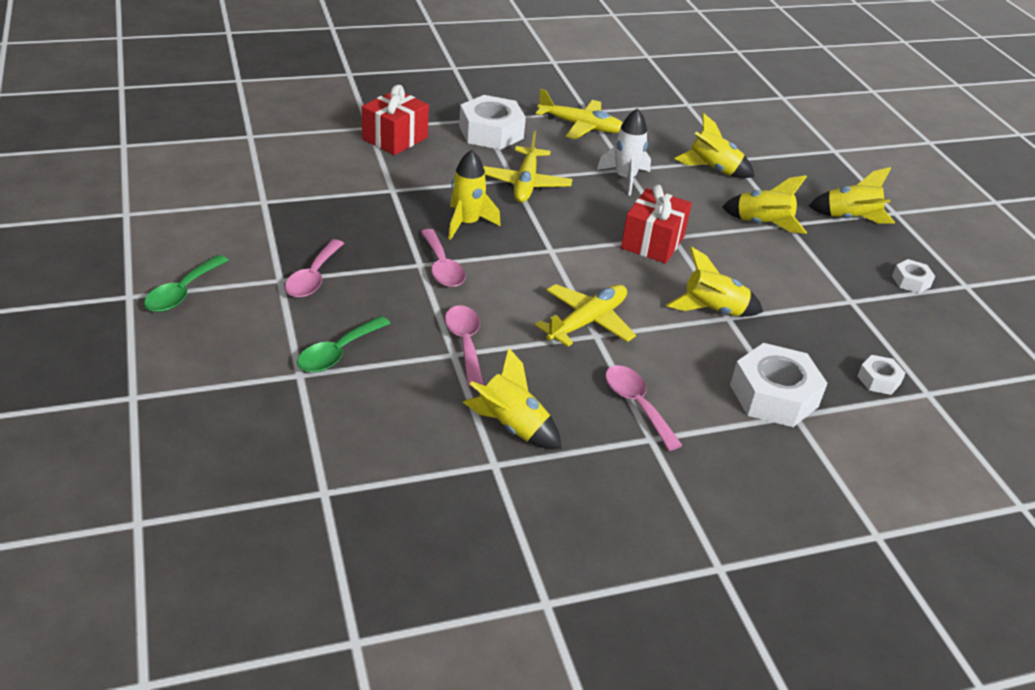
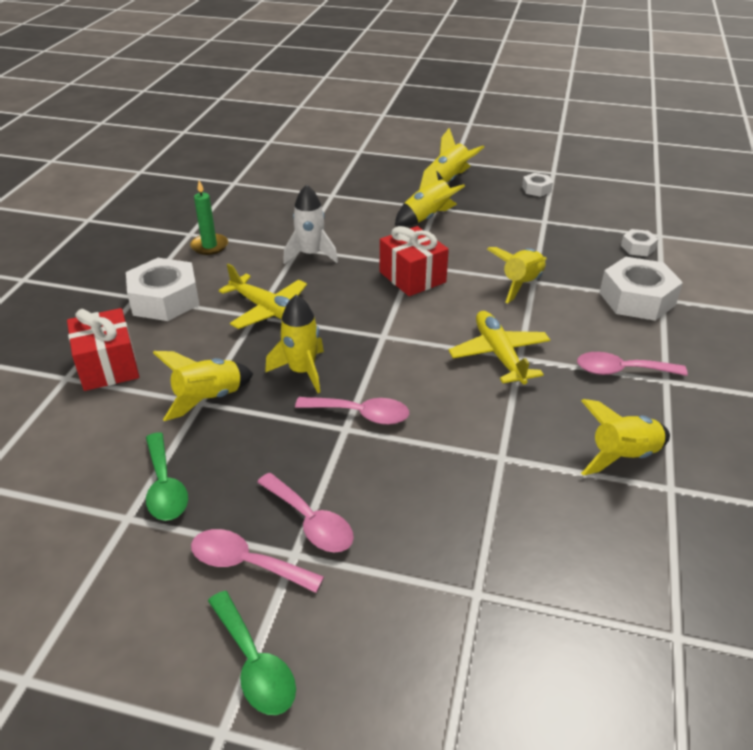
camera: 55 degrees left, 0 degrees up
green spoon [297,316,391,373] -> green spoon moved to [146,432,188,521]
pink spoon [445,305,484,387] -> pink spoon moved to [191,529,324,593]
yellow plane [536,89,623,139] -> green candle [190,181,228,255]
yellow rocket [674,113,755,178] -> yellow rocket moved to [153,351,253,421]

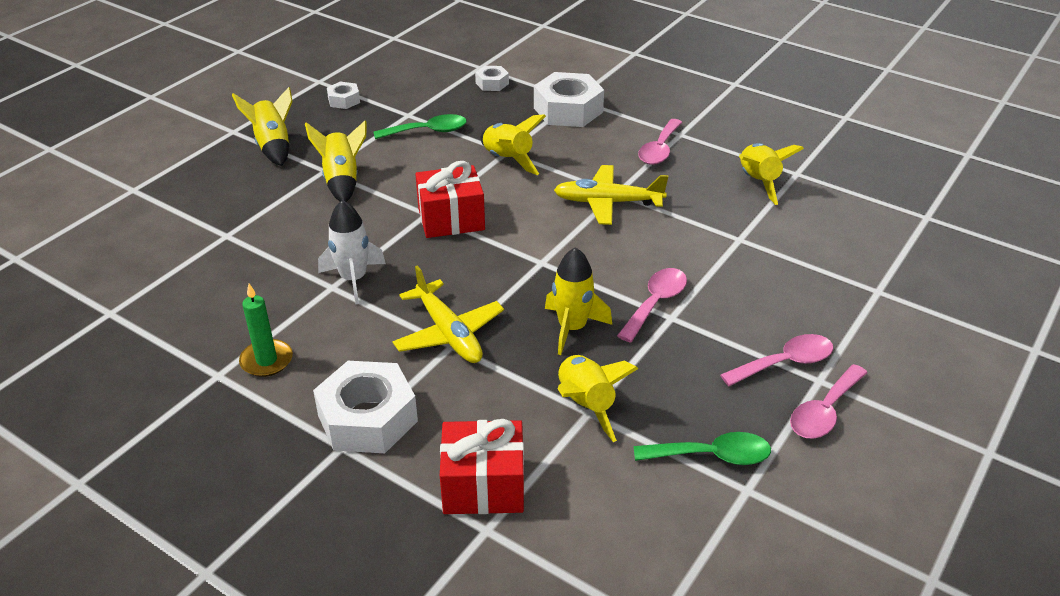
camera: 70 degrees left, 0 degrees up
green spoon [208,591,296,715] -> green spoon moved to [374,114,467,139]
yellow plane [219,263,307,329] -> yellow plane turned 90 degrees clockwise [392,265,504,363]

